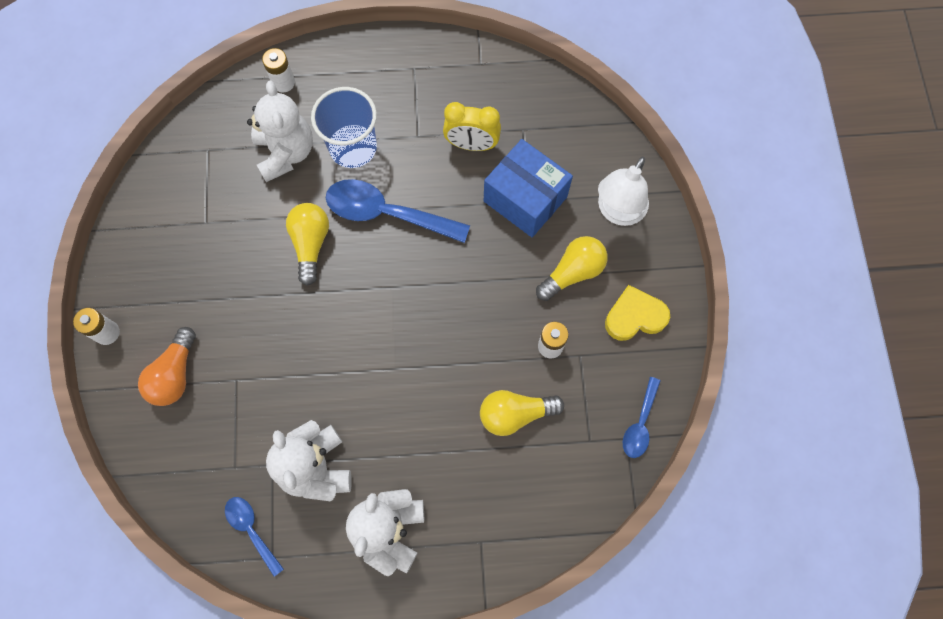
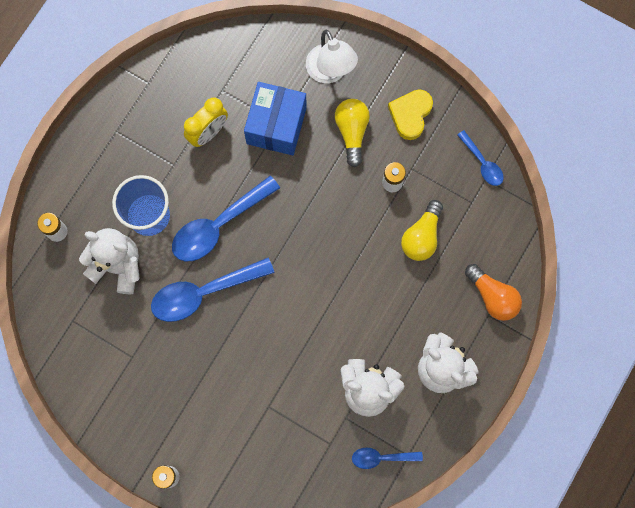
camera: 55 degrees left, 5 degrees up
orange light bulb [138,327,196,406] -> orange light bulb moved to [465,264,522,321]
yellow light bulb [286,203,329,286] -> blue spoon [151,258,274,322]
blue box [484,139,573,237] -> blue box turned 60 degrees counterclockwise [244,82,307,156]

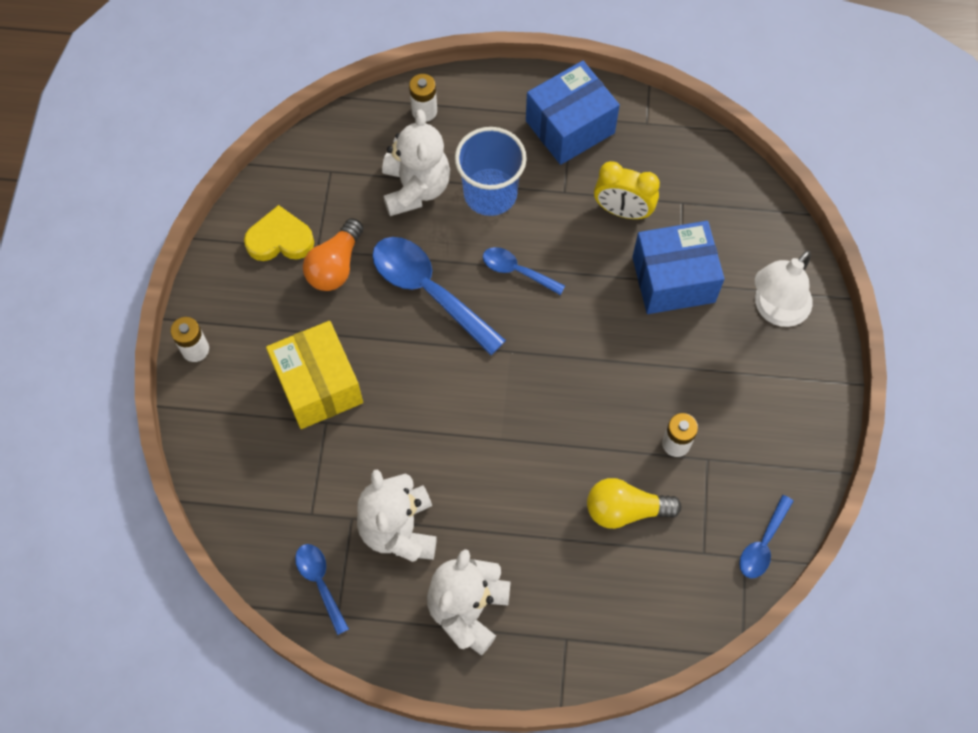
camera: 65 degrees right, 10 degrees down
blue spoon [172,176,280,262] -> blue spoon [483,247,565,295], size x0.54
yellow light bulb [335,99,370,167] -> none
yellow heart [388,90,433,140] -> yellow heart moved to [244,205,314,261]
orange light bulb [465,264,522,321] -> orange light bulb moved to [303,218,363,291]
none -> yellow box [266,321,363,429]
none -> blue box [526,61,620,165]

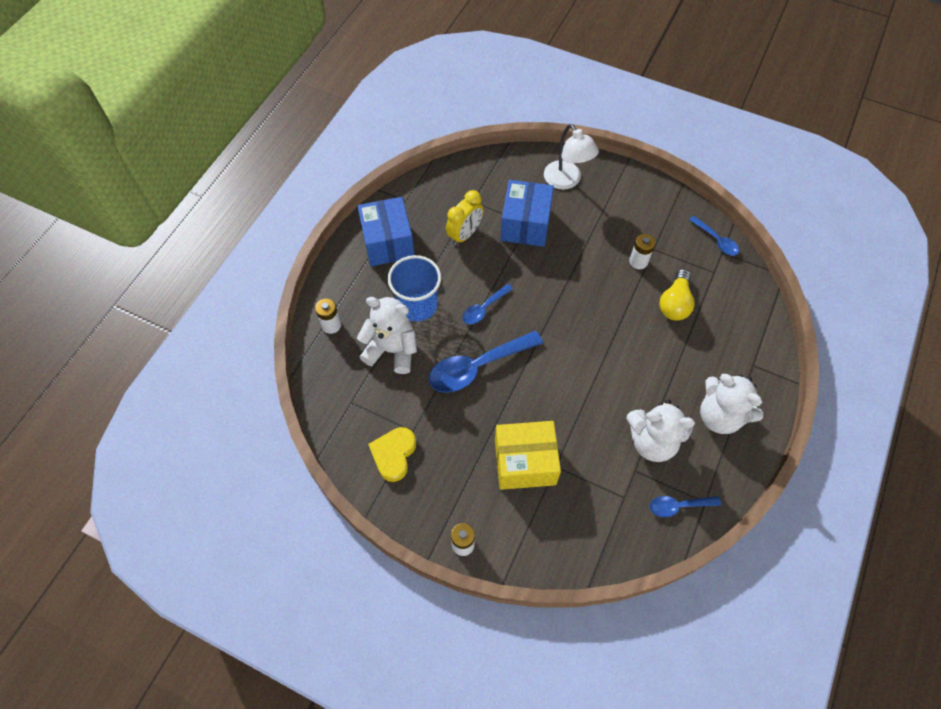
camera: 70 degrees left, 5 degrees down
orange light bulb [303,218,363,291] -> none

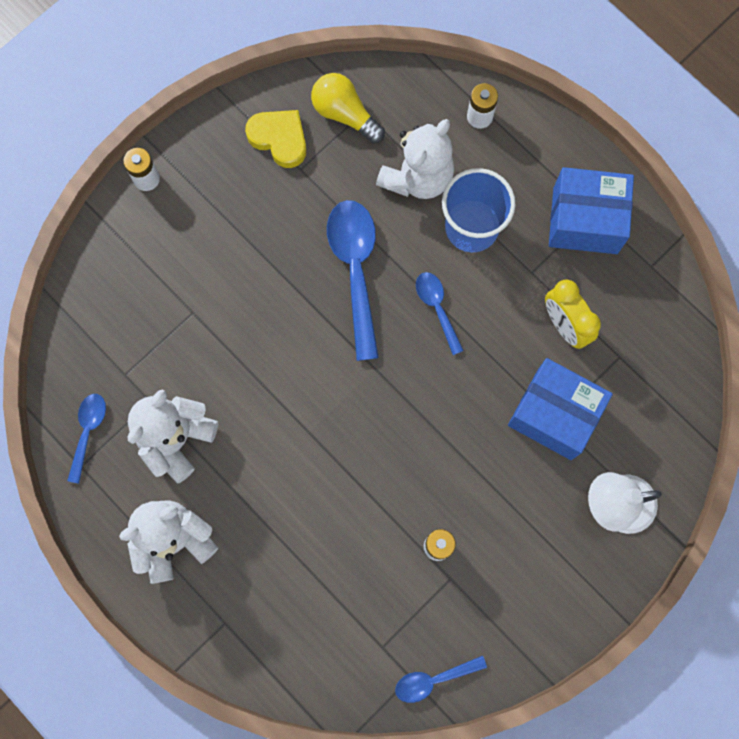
camera: 110 degrees right, 15 degrees up
yellow box [495,421,561,490] -> none
yellow light bulb [659,269,695,321] -> yellow light bulb moved to [311,73,385,144]

